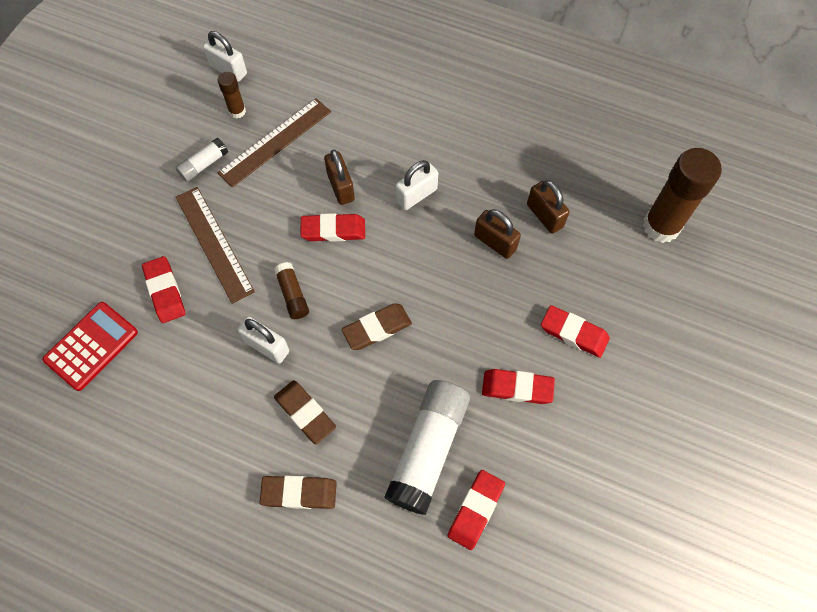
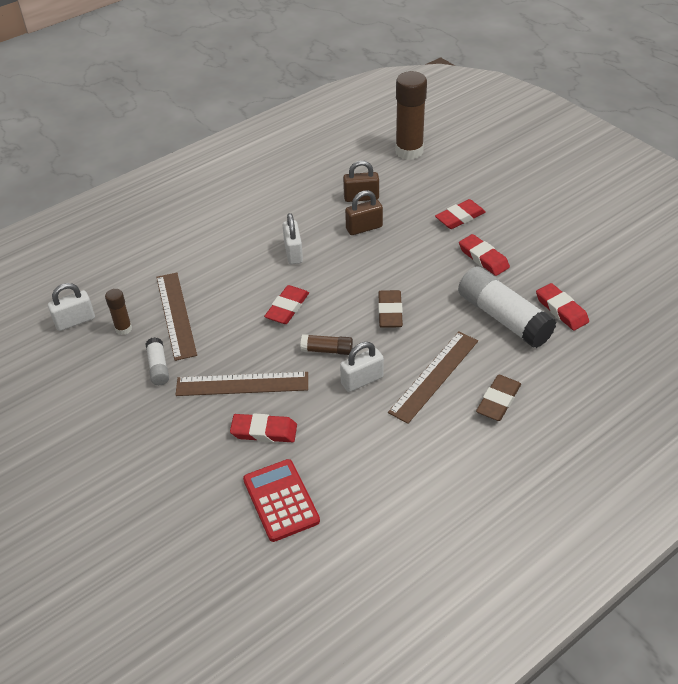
camera: 60 degrees left, 20 degrees down
brown eraser [274,380,336,444] -> brown ruler [388,332,478,424]
brown padlock [324,150,355,205] -> none
red eraser [482,369,555,404] -> red eraser turned 75 degrees counterclockwise [459,234,510,276]

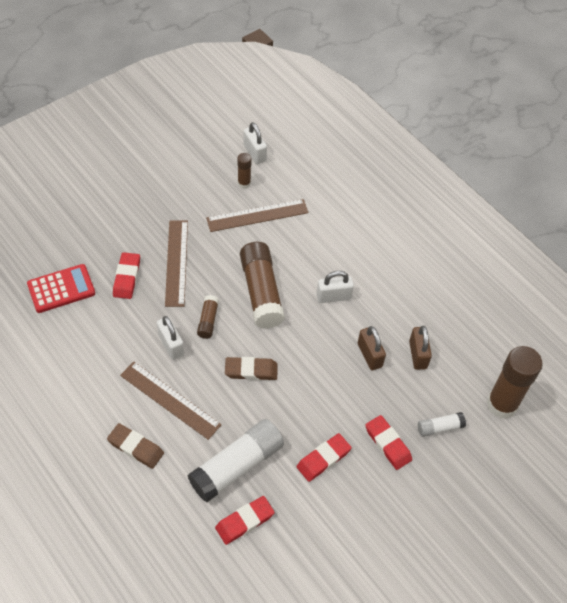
camera: 85 degrees right, 10 degrees up
white glue stick [146,337,169,385] -> white glue stick moved to [418,412,466,437]
red eraser [264,285,309,324] -> brown glue stick [240,242,285,329]

